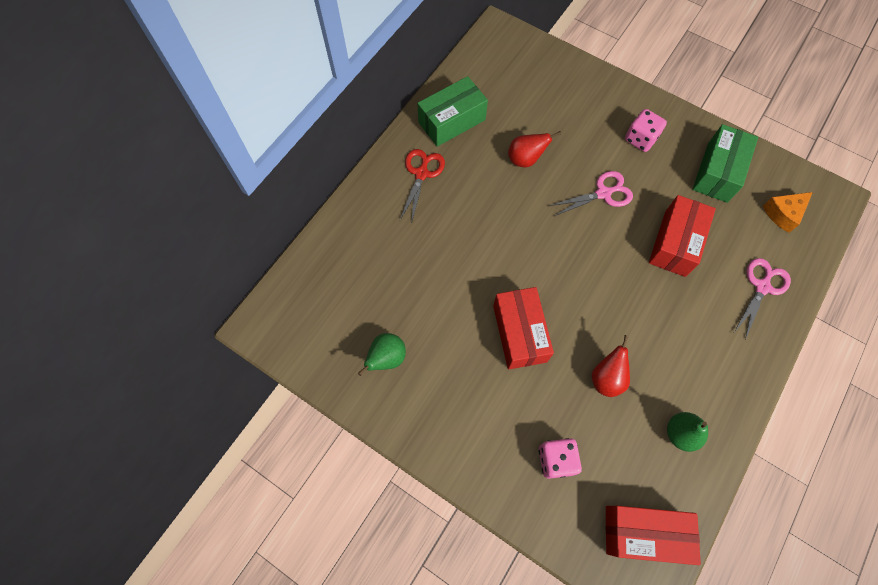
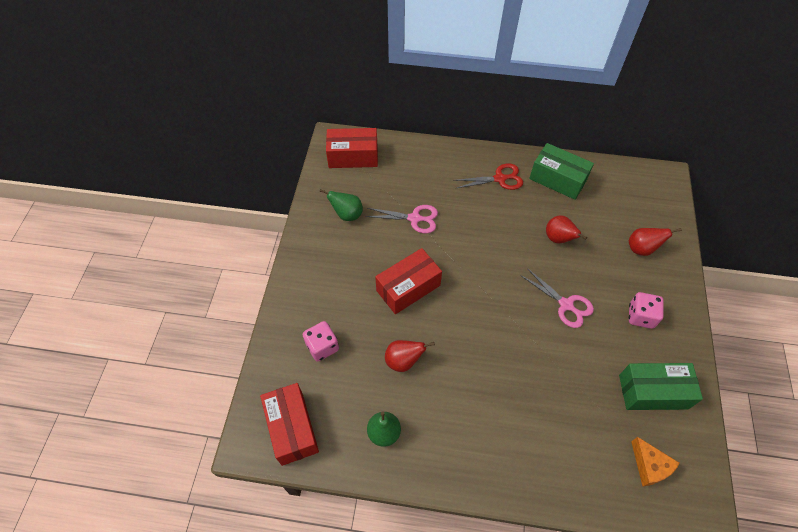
camera: 65 degrees right, 10 degrees down
red box [649,195,716,277] -> red box moved to [326,128,378,168]
pink scissors [734,258,791,340] -> pink scissors moved to [366,205,438,233]
orange cheese [763,192,813,233] -> orange cheese turned 150 degrees counterclockwise [631,437,680,486]
none -> red pear [629,228,682,256]

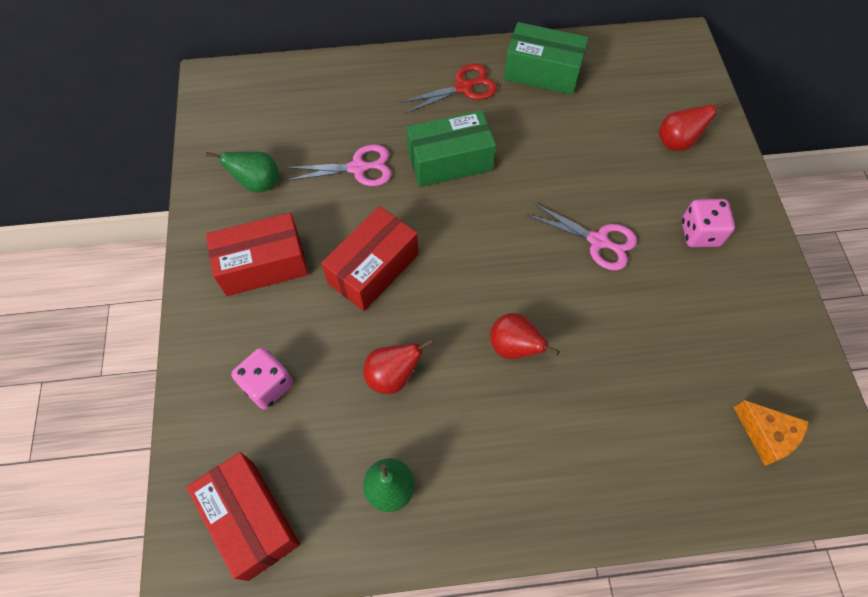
camera: 15 degrees left, 5 degrees up
red box [326,128,378,168] -> red box moved to [206,213,309,296]
red pear [546,215,587,244] -> red pear moved to [490,313,560,359]
green box [619,363,703,410] -> green box moved to [407,110,496,187]

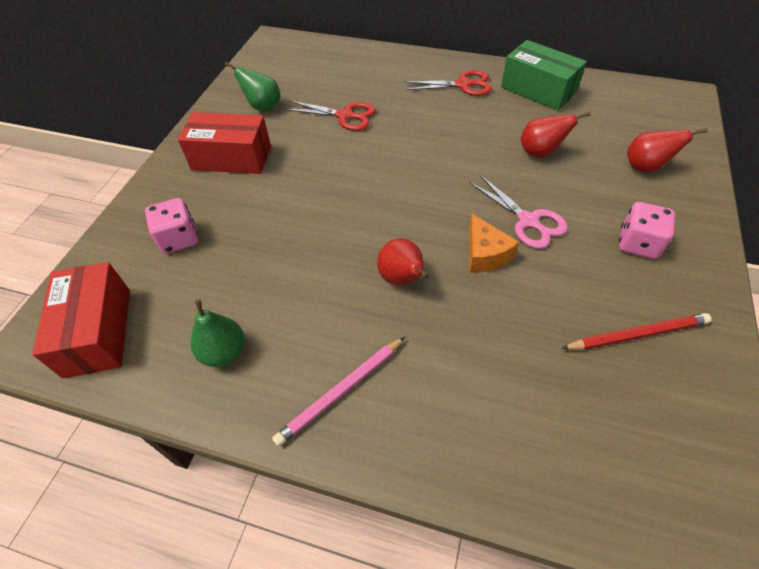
camera: 25 degrees right, 10 degrees down
pink scissors [285,144,392,186] -> red scissors [285,101,376,131]
red box [321,206,418,311] -> none
red pear [363,338,434,394] -> red pear moved to [521,111,591,157]
green box [407,110,496,187] -> none
orange cheese [734,400,809,466] -> orange cheese moved to [469,214,519,273]
none -> pink pencil [272,337,405,447]
none -> red pencil [561,313,712,350]

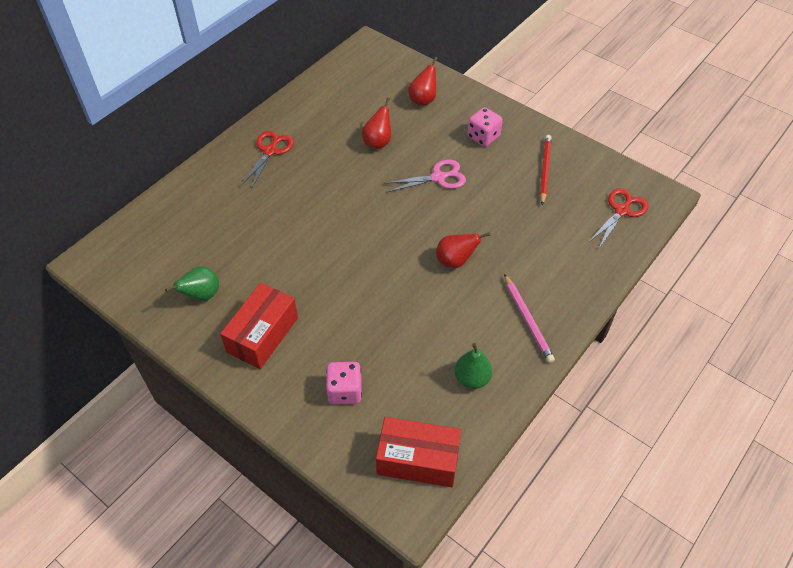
camera: 70 degrees left, 0 degrees up
red scissors [285,101,376,131] -> red scissors moved to [589,188,648,248]
orange cheese [469,214,519,273] -> none
green box [501,40,587,111] -> none

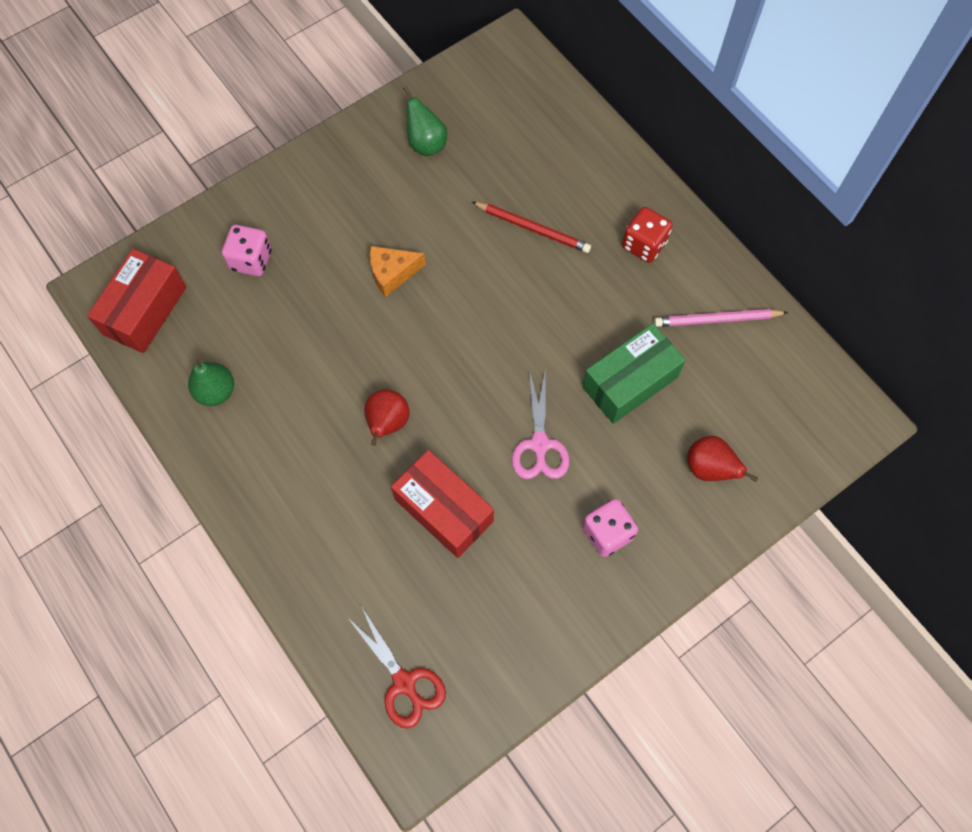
camera: 105 degrees right, 15 degrees up
red box [220,283,298,369] -> red box moved to [391,450,494,558]
red scissors [240,131,294,189] -> red dice [622,207,673,263]
red pear [362,98,391,149] -> green box [582,323,686,424]
pink pencil [504,274,555,363] -> pink pencil moved to [654,309,788,327]
red pencil [540,135,552,205] -> red pencil moved to [472,202,591,253]
none -> orange cheese [370,246,426,297]

